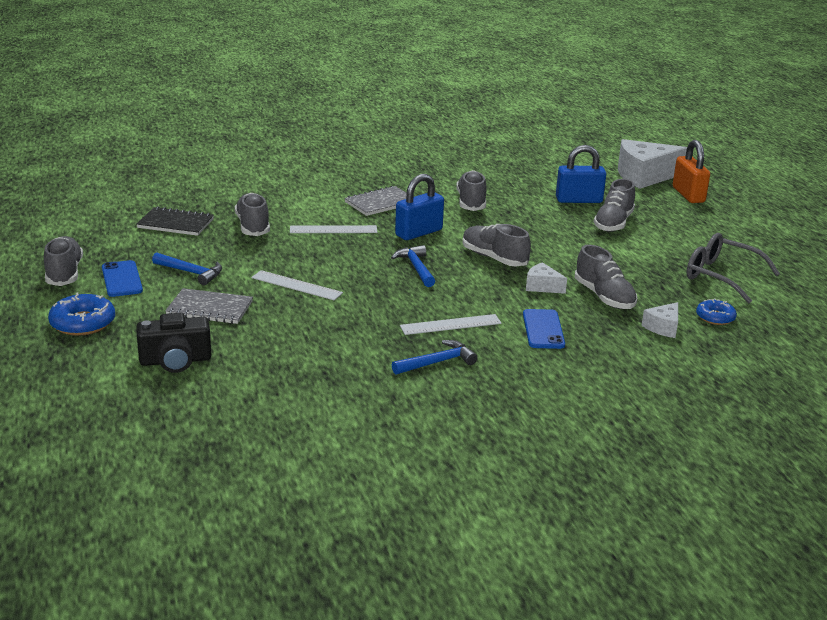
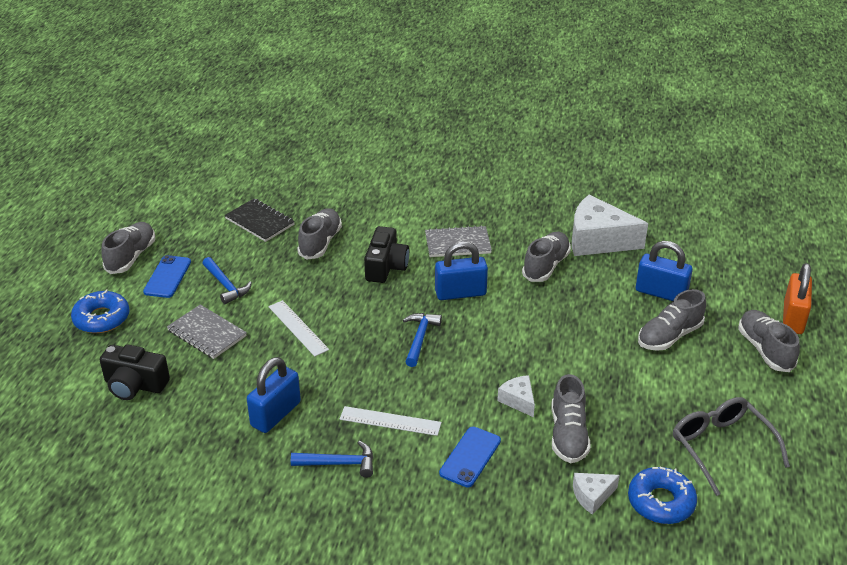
camera: 30 degrees right, 10 degrees up
white ruler [290,225,377,233] -> black camera [364,226,409,283]
grey shoe [463,224,531,267] -> grey shoe moved to [738,310,800,372]
white cheese [618,139,687,189] -> white cheese moved to [572,195,648,256]
blue donut [696,298,737,325] -> blue donut [628,467,697,524], size x1.56
none -> blue padlock [247,357,301,433]

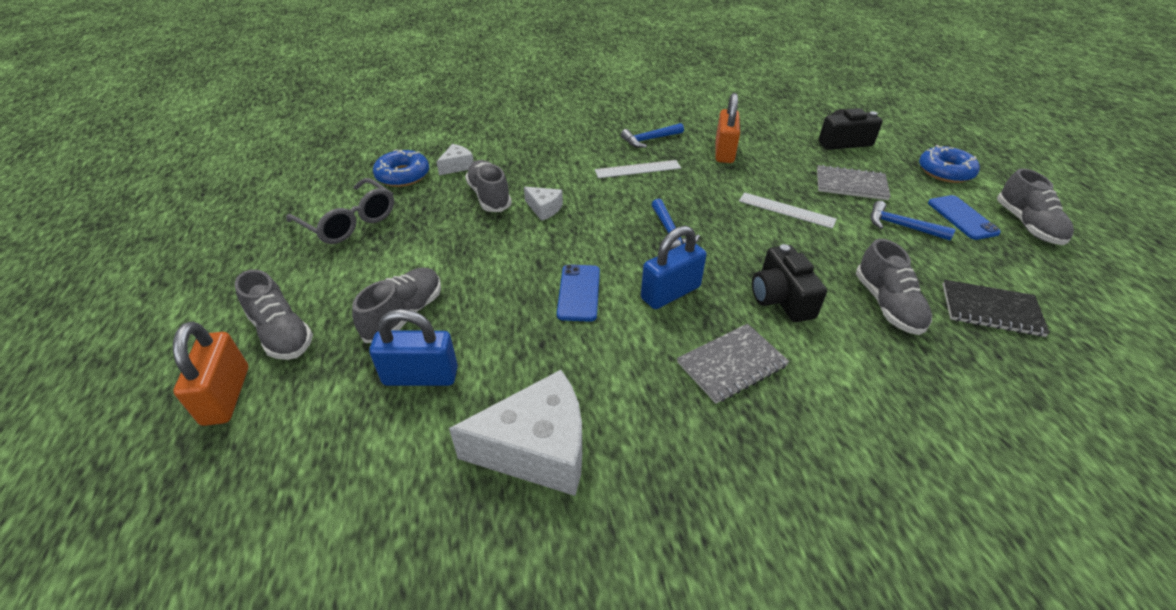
camera: 155 degrees right, 5 degrees up
blue padlock [247,357,301,433] -> orange padlock [715,93,740,163]
blue phone [439,427,501,487] -> blue phone moved to [557,264,600,322]
grey shoe [522,232,571,282] -> none

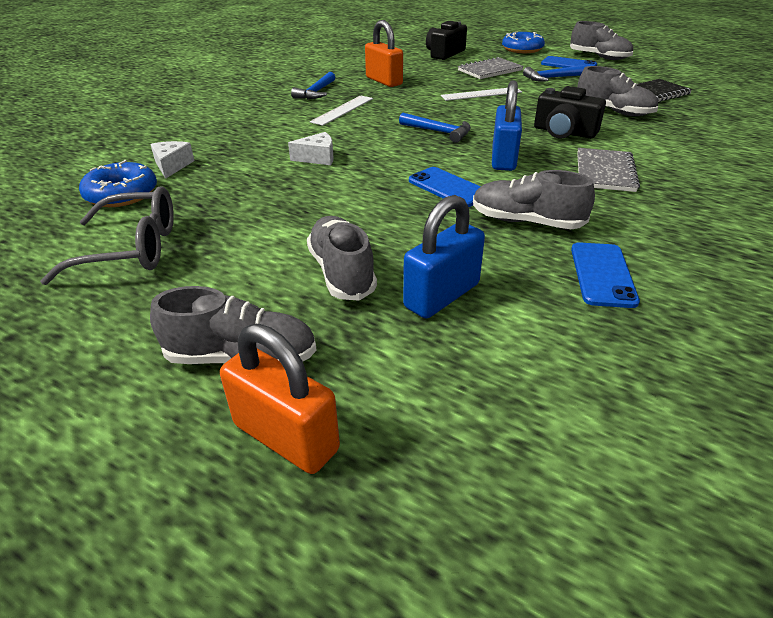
camera: 45 degrees left, 5 degrees down
white cheese [449,370,582,496] -> blue phone [571,242,640,308]
grey shoe [465,160,512,212] -> grey shoe moved to [473,170,595,229]

